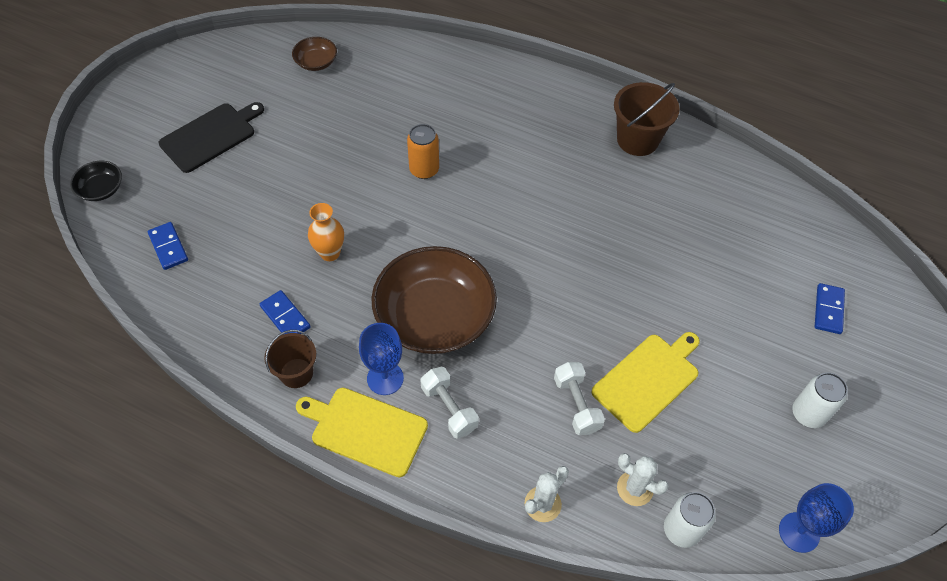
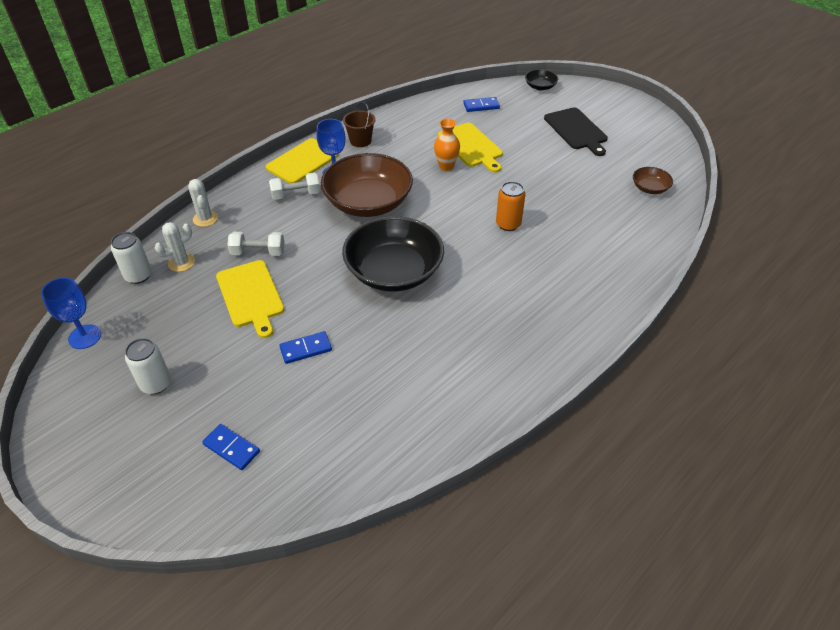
camera: 110 degrees right, 10 degrees down
blue domino [260,290,311,335] -> blue domino moved to [279,331,332,364]
brown bucket [614,82,680,156] -> none
none -> black bowl [342,216,444,291]
none -> yellow cutting board [438,123,503,173]

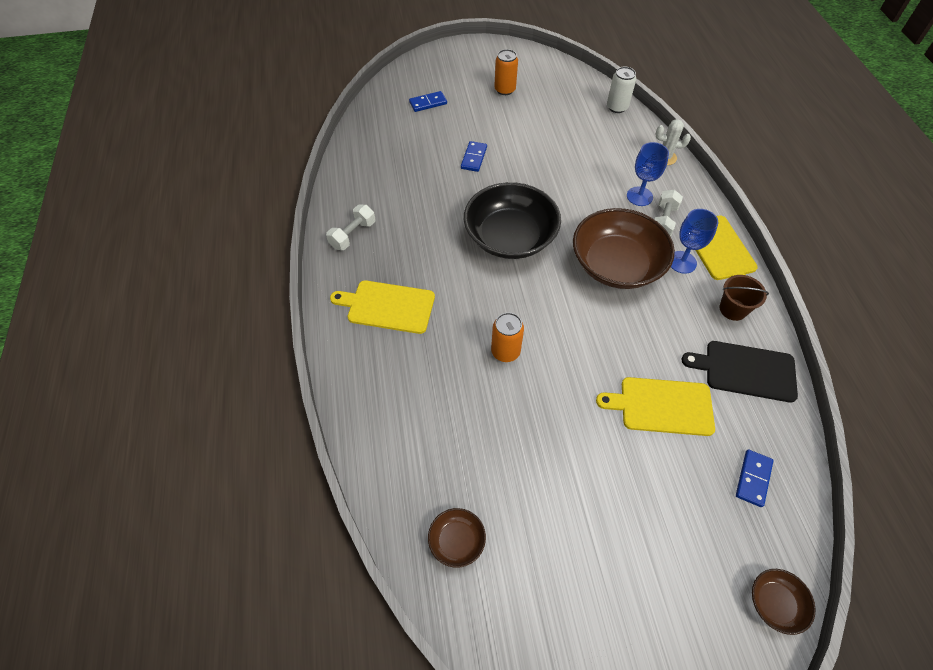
camera: 125 degrees right, 10 degrees up
blue goblet [41,277,101,349] -> blue goblet moved to [627,142,669,206]
white can [125,338,171,394] -> orange can [494,49,518,95]
white cactus [155,222,195,272] -> none
yellow cutting board [216,260,284,338] -> yellow cutting board moved to [330,280,435,334]
white dumbbell [227,232,285,256] -> white dumbbell moved to [326,205,375,250]
orange vase [434,119,460,171] -> none
black bowl [525,69,558,90] -> brown bowl [752,569,815,635]
black cutting board [544,107,608,156] -> black cutting board moved to [681,341,798,403]

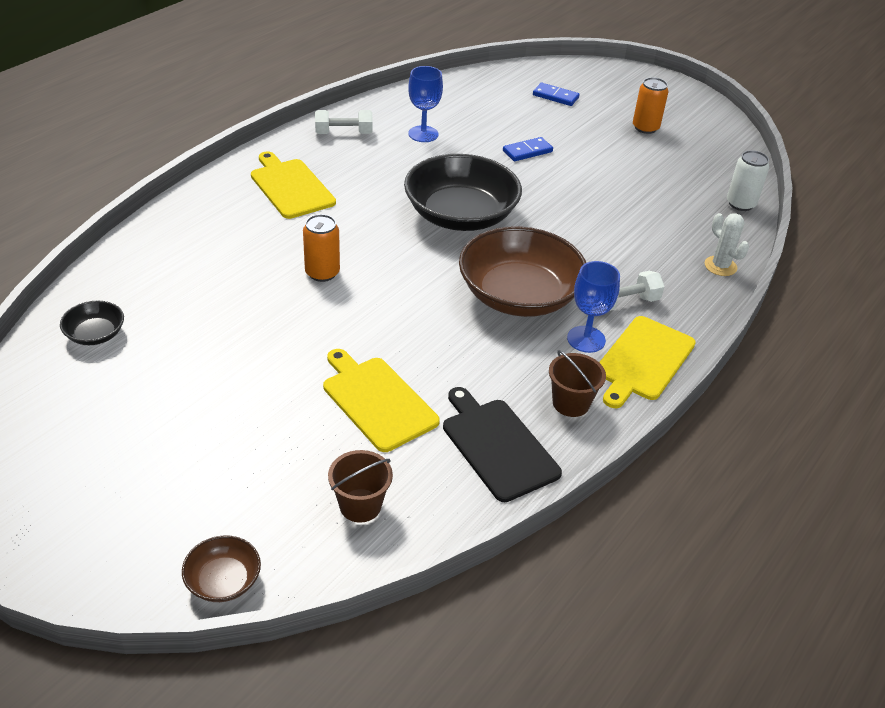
camera: 45 degrees right, 15 degrees down
brown bowl [428,508,486,568] -> black bowl [60,301,124,345]
blue goblet [627,142,669,206] -> blue goblet moved to [408,66,443,142]
blue domino [736,450,773,507] -> brown bucket [328,450,393,523]

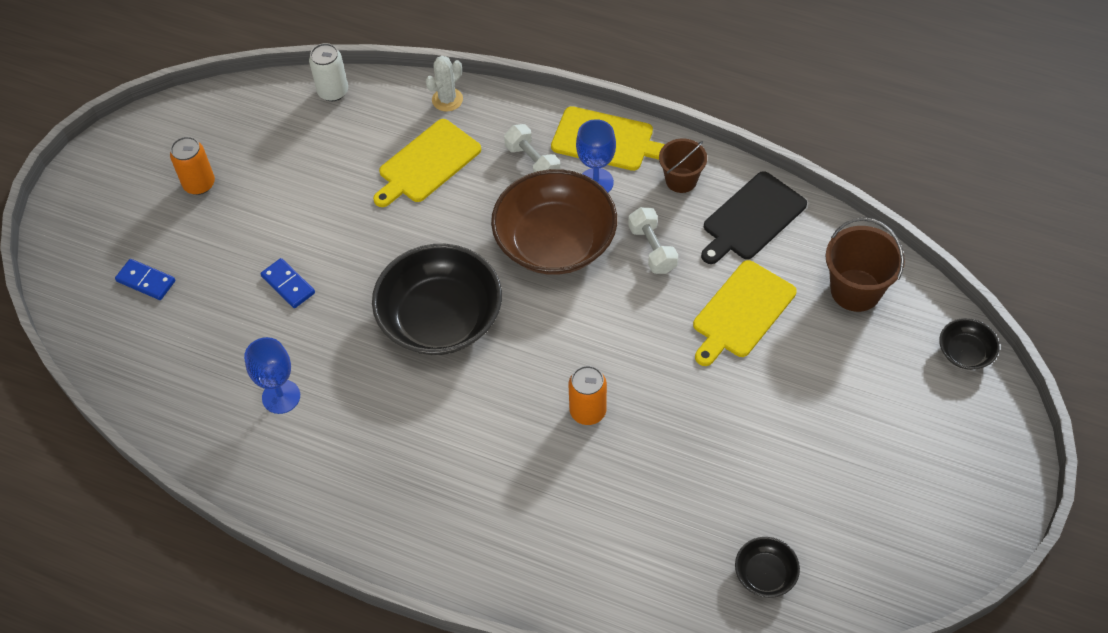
camera: 100 degrees left, 15 degrees up
brown bowl [182,535,261,602] -> black bowl [939,318,1000,370]
yellow cutting board [251,151,336,219] -> yellow cutting board moved to [373,119,481,207]
white dumbbell [315,110,373,134] -> white dumbbell moved to [628,207,678,274]
brown bucket [328,450,393,523] -> brown bucket [826,217,905,312], size x1.51
blue domino [533,83,580,106] -> blue domino turned 75 degrees counterclockwise [115,259,175,300]

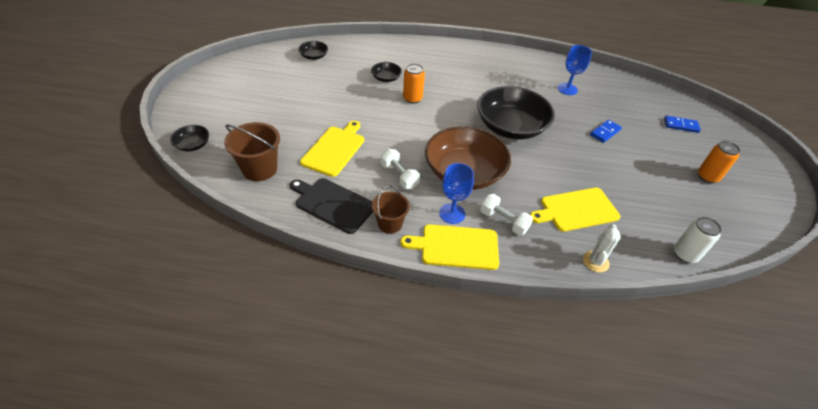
camera: 160 degrees right, 10 degrees down
blue domino [260,258,315,308] -> blue domino turned 75 degrees counterclockwise [590,120,622,143]
yellow cutting board [373,119,481,207] -> yellow cutting board turned 135 degrees counterclockwise [530,188,620,232]
black cutting board [701,171,807,264] -> black cutting board turned 90 degrees counterclockwise [290,178,373,234]
none -> black bowl [371,62,402,82]

